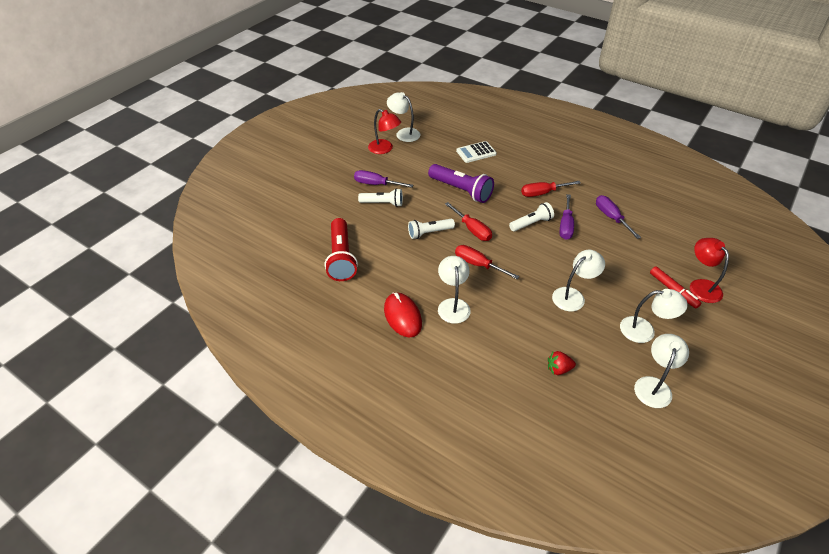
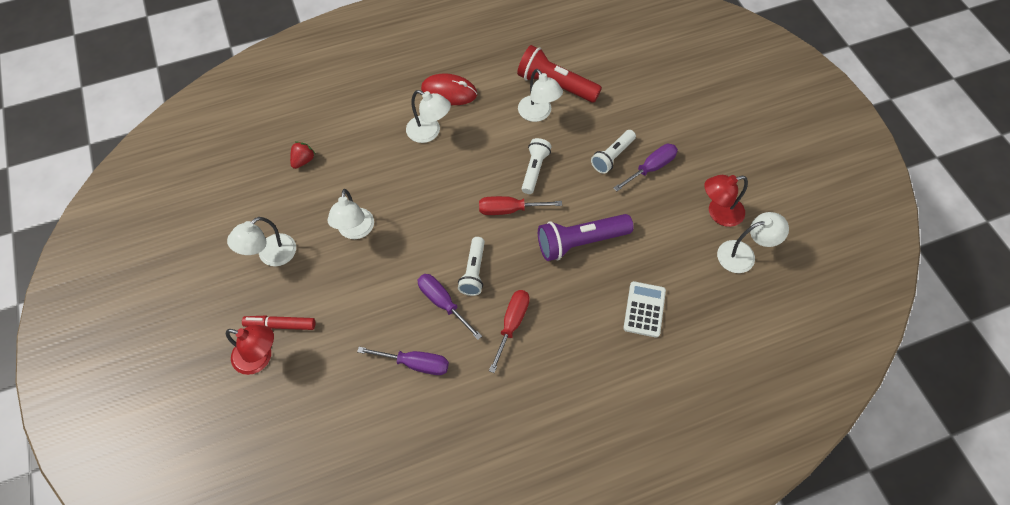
camera: 125 degrees right, 15 degrees up
red screwdriver [455,245,519,279] -> none
white lamp [634,334,689,408] -> white lamp moved to [518,69,563,122]

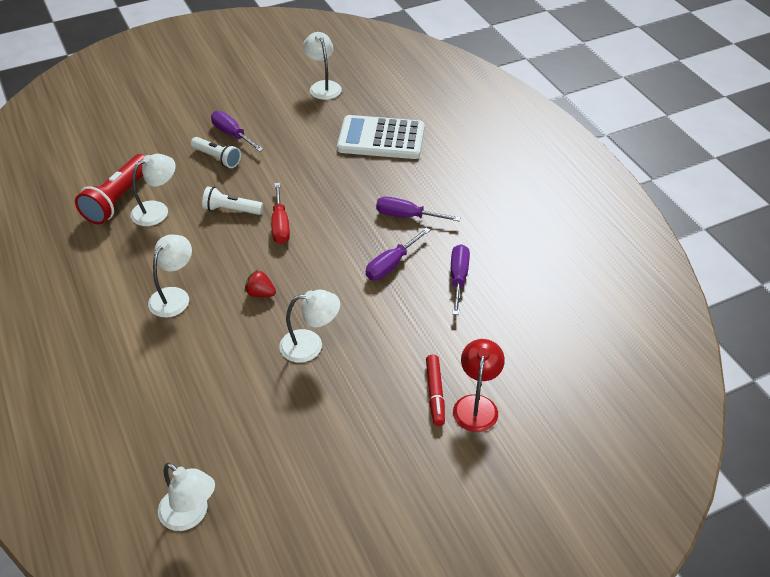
camera: 95 degrees left, 15 degrees down
white lamp [227,217,296,266] -> white lamp moved to [158,462,215,531]
red strawberry [290,142,315,169] -> red strawberry moved to [245,270,276,297]
red mouse [421,74,477,105] -> none
white flashlight [458,237,485,296] -> none
red screwdriver [489,290,530,373] -> purple screwdriver [376,197,461,221]
purple flashlight [538,214,634,261] -> none
white calculator [623,281,666,338] -> white calculator [337,115,425,159], size x1.73
red lamp [704,175,748,227] -> none

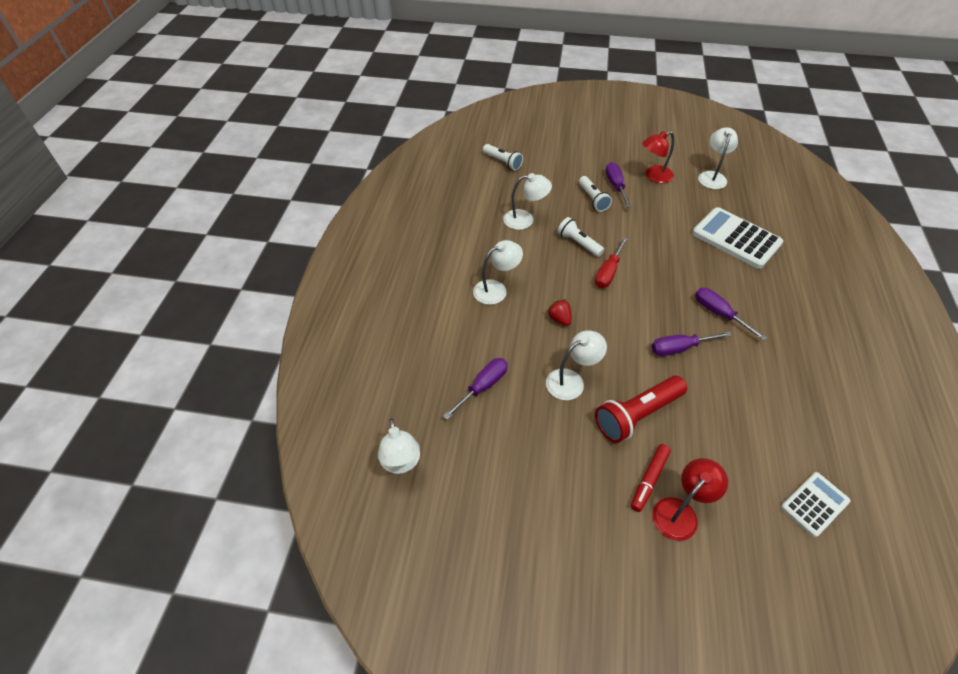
camera: 35 degrees right, 5 degrees up
red flashlight [75,154,145,224] -> red flashlight moved to [595,376,687,443]
white lamp [279,290,340,362] -> white lamp turned 60 degrees counterclockwise [546,330,607,400]
purple screwdriver [451,244,470,315] -> purple screwdriver moved to [443,358,508,420]
none -> white flashlight [483,144,523,171]
none -> red lamp [642,131,674,183]
none -> white calculator [781,472,850,537]

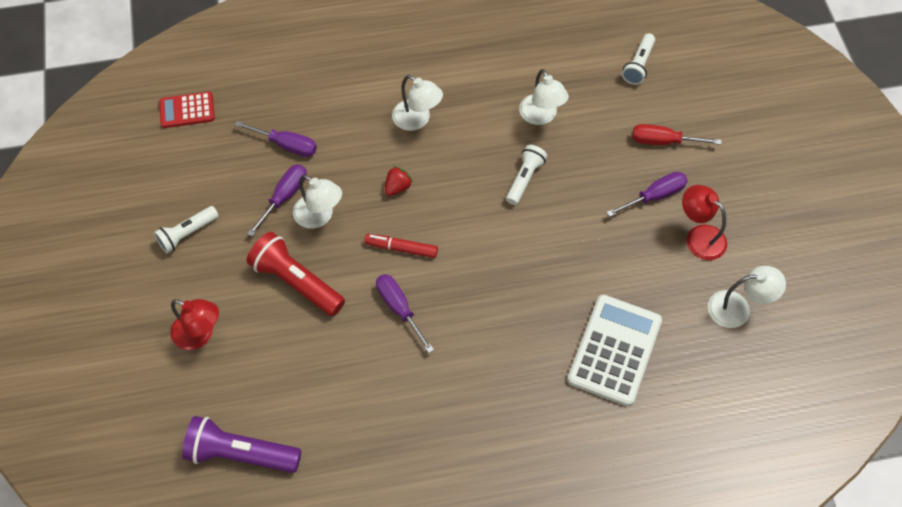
camera: 70 degrees right, 10 degrees up
white lamp [378,418,420,474] -> red calculator [159,92,215,128]
white flashlight [579,176,612,212] -> white flashlight moved to [154,206,219,253]
red screwdriver [595,237,628,288] -> red screwdriver moved to [632,124,721,145]
red marker [631,444,671,512] -> red marker moved to [364,234,438,258]
purple screwdriver [695,288,767,341] -> purple screwdriver moved to [247,164,307,236]
white calculator [781,472,850,537] -> purple flashlight [182,416,301,473]

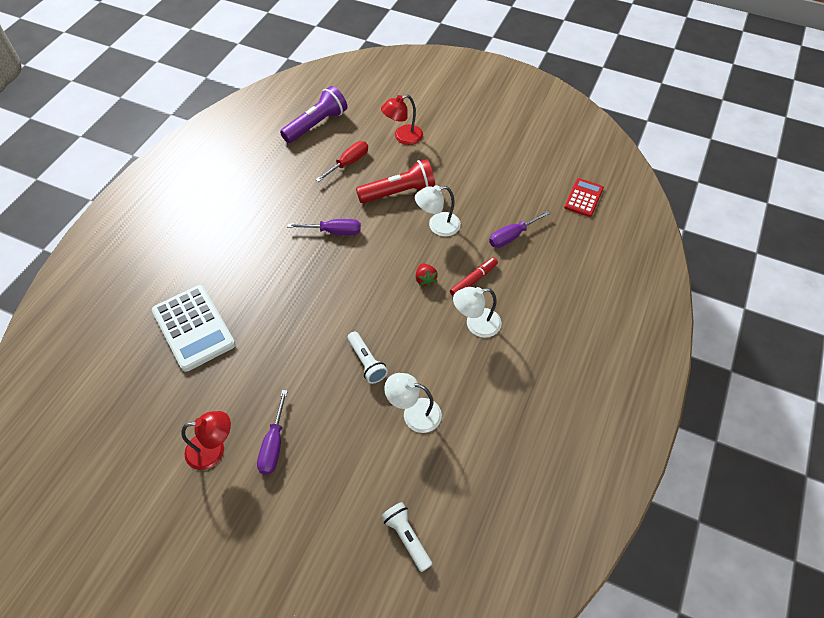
camera: 125 degrees right, 5 degrees down
white flashlight [154,206,219,253] -> none
purple screwdriver [247,164,307,236] -> none
red marker [364,234,438,258] -> red marker moved to [450,257,498,296]
red screwdriver [632,124,721,145] -> red screwdriver moved to [315,141,368,182]
white lamp [708,266,786,328] -> none

